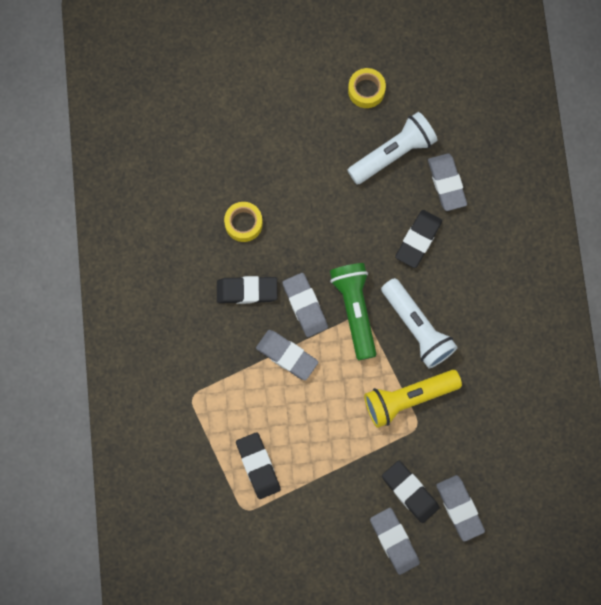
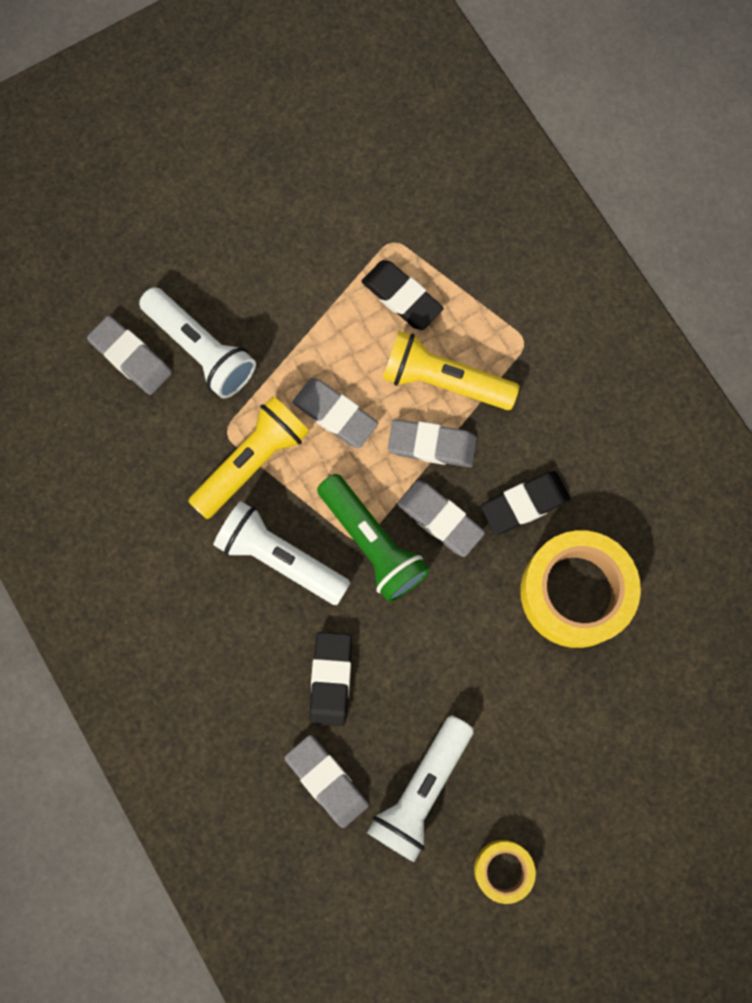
camera: 155 degrees right, 0 degrees up
yellow tape [224,202,263,242] -> yellow tape [520,530,641,648], size x1.99
grey eraser [370,508,420,575] -> grey eraser moved to [292,378,378,448]
black eraser [382,461,440,523] -> white flashlight [139,287,256,399]
none -> yellow flashlight [383,331,520,410]

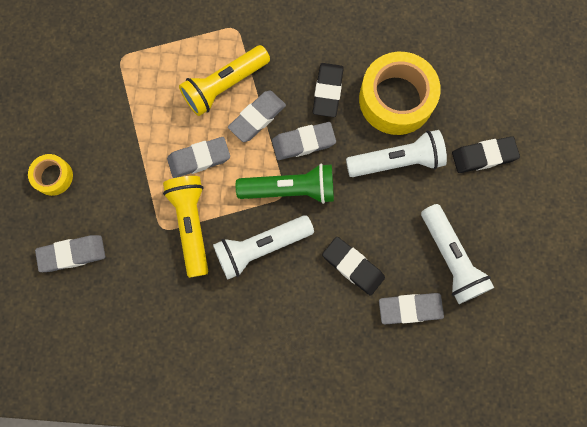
camera: 55 degrees left, 0 degrees up
white flashlight [139,287,256,399] -> white flashlight moved to [346,130,447,177]
black eraser [361,260,444,330] -> black eraser moved to [452,136,520,173]
yellow tape [474,840,536,904] -> yellow tape moved to [28,154,73,196]

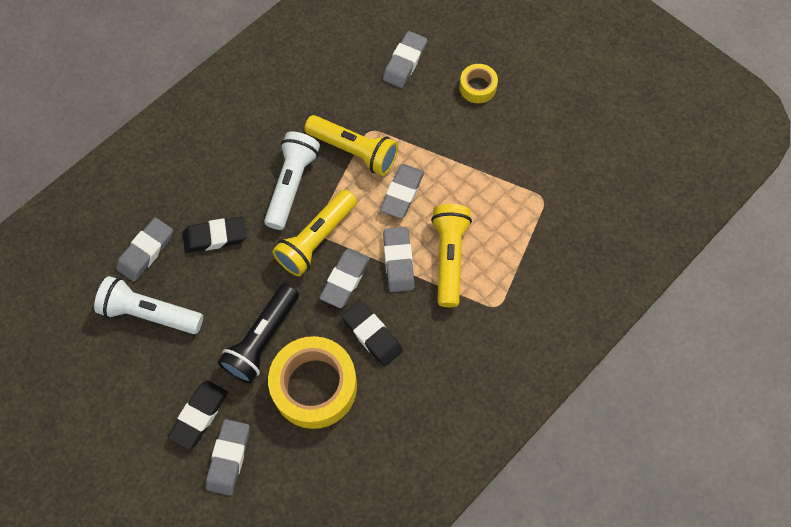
camera: 130 degrees right, 10 degrees down
green flashlight [236,164,334,204] -> yellow flashlight [272,190,357,276]
white flashlight [346,130,447,177] -> black flashlight [218,284,299,384]
none -> grey eraser [206,419,250,496]

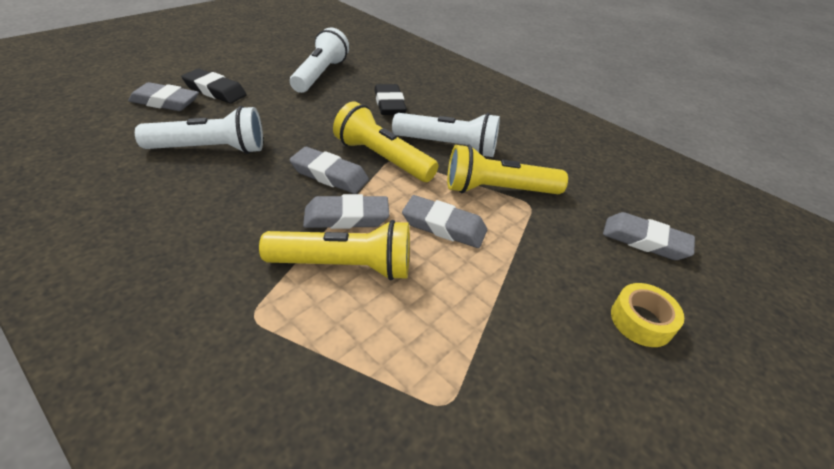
camera: 85 degrees right, 25 degrees down
grey eraser [116,218,173,282] -> none
black flashlight [218,284,299,384] -> none
yellow tape [268,336,357,429] -> white flashlight [135,106,263,154]
yellow flashlight [304,115,398,176] -> yellow flashlight turned 60 degrees clockwise [447,145,568,194]
black eraser [342,301,403,367] -> none

